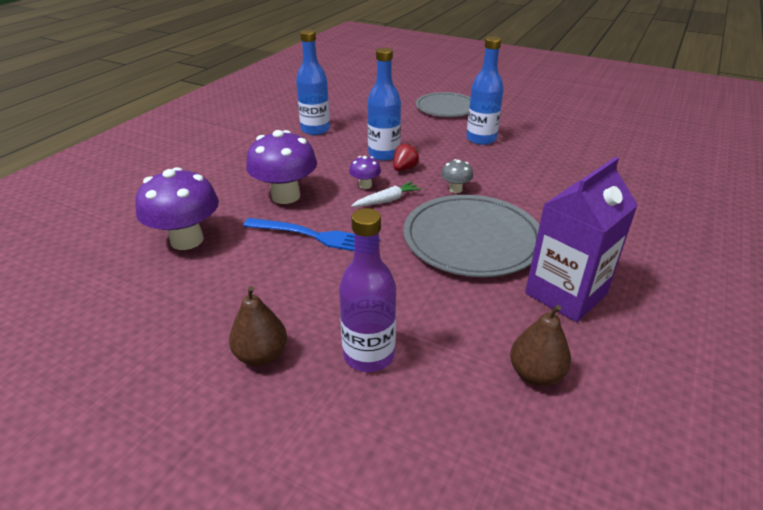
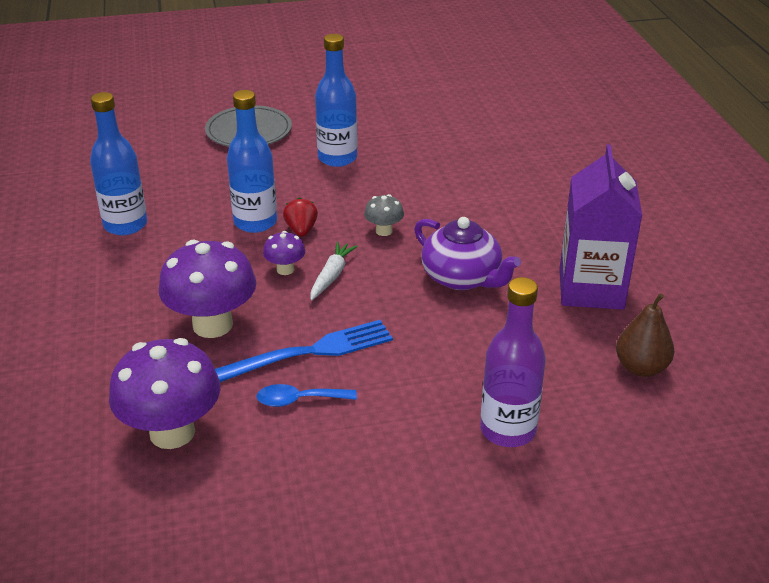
camera: 40 degrees left, 0 degrees up
brown pear [229,286,287,366] -> none
grey plate [403,195,539,277] -> purple teapot [414,217,521,290]
none -> blue spoon [256,384,357,407]

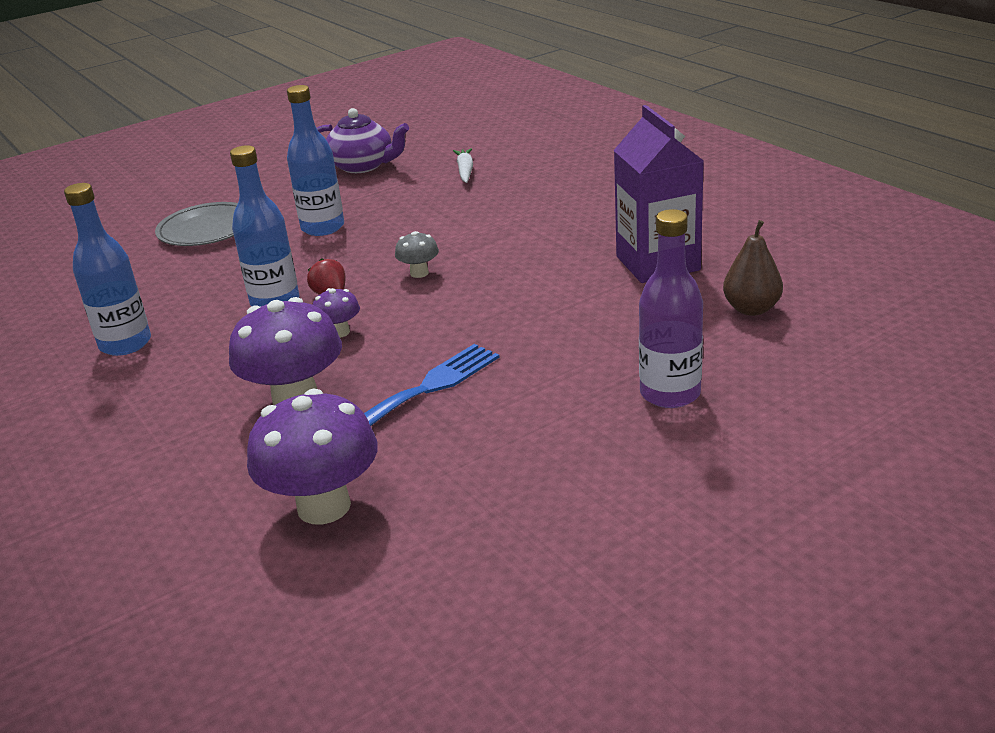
camera: 20 degrees left, 5 degrees down
blue spoon [256,384,357,407] -> none
white carrot [311,242,358,300] -> white carrot moved to [453,148,473,183]
purple teapot [414,217,521,290] -> purple teapot moved to [317,108,409,173]

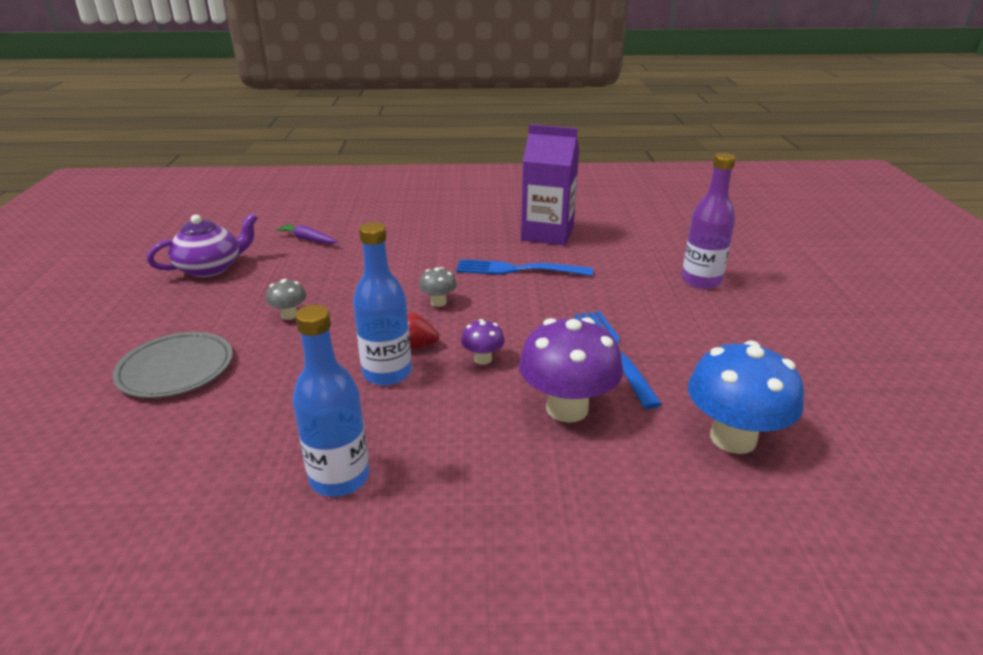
camera: 60 degrees left, 0 degrees up
purple mushroom [247,389,378,524] -> blue mushroom [688,341,804,454]
blue bottle [287,85,344,236] -> grey mushroom [266,279,306,320]
white carrot [453,148,473,183] -> purple carrot [275,223,338,244]
brown pear [723,220,783,316] -> none
none -> blue fork [456,259,593,276]

